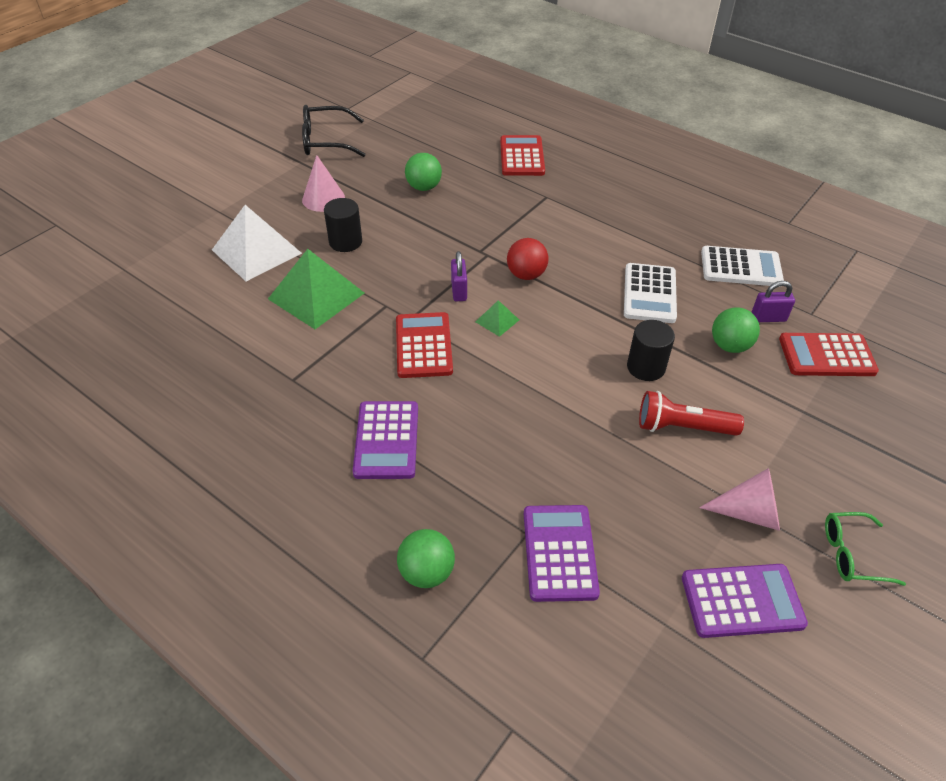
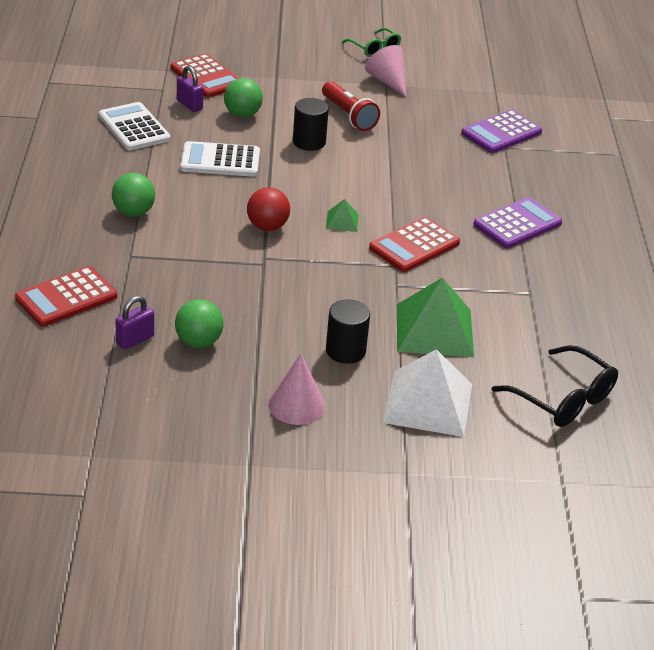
camera: 130 degrees left, 10 degrees down
black glasses [302,105,366,157] -> black glasses moved to [492,345,618,427]
green ball [397,529,455,588] -> green ball moved to [112,173,155,216]
purple padlock [451,251,467,301] -> purple padlock moved to [115,296,154,350]
white calculator [624,263,677,323] -> white calculator turned 150 degrees counterclockwise [180,141,260,177]
purple calculator [682,564,808,638] -> none

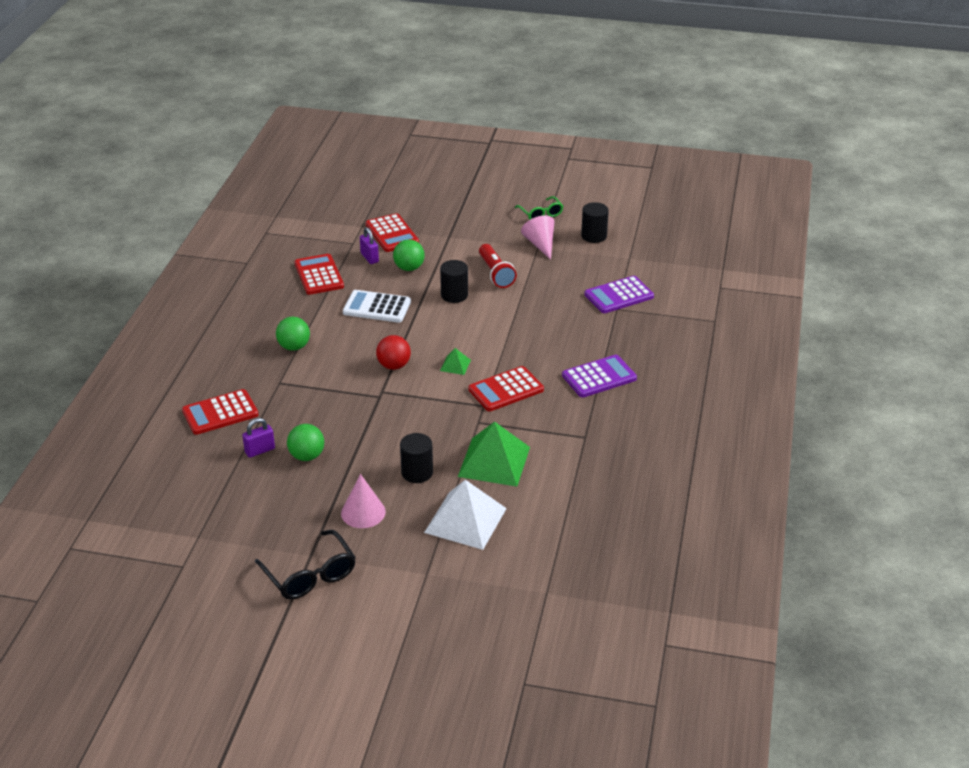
camera: 15 degrees right, 0 degrees up
white calculator [99,102,171,150] -> red calculator [294,254,344,295]
black glasses [492,345,618,427] -> black glasses moved to [255,530,356,600]
none -> black cylinder [581,202,609,243]

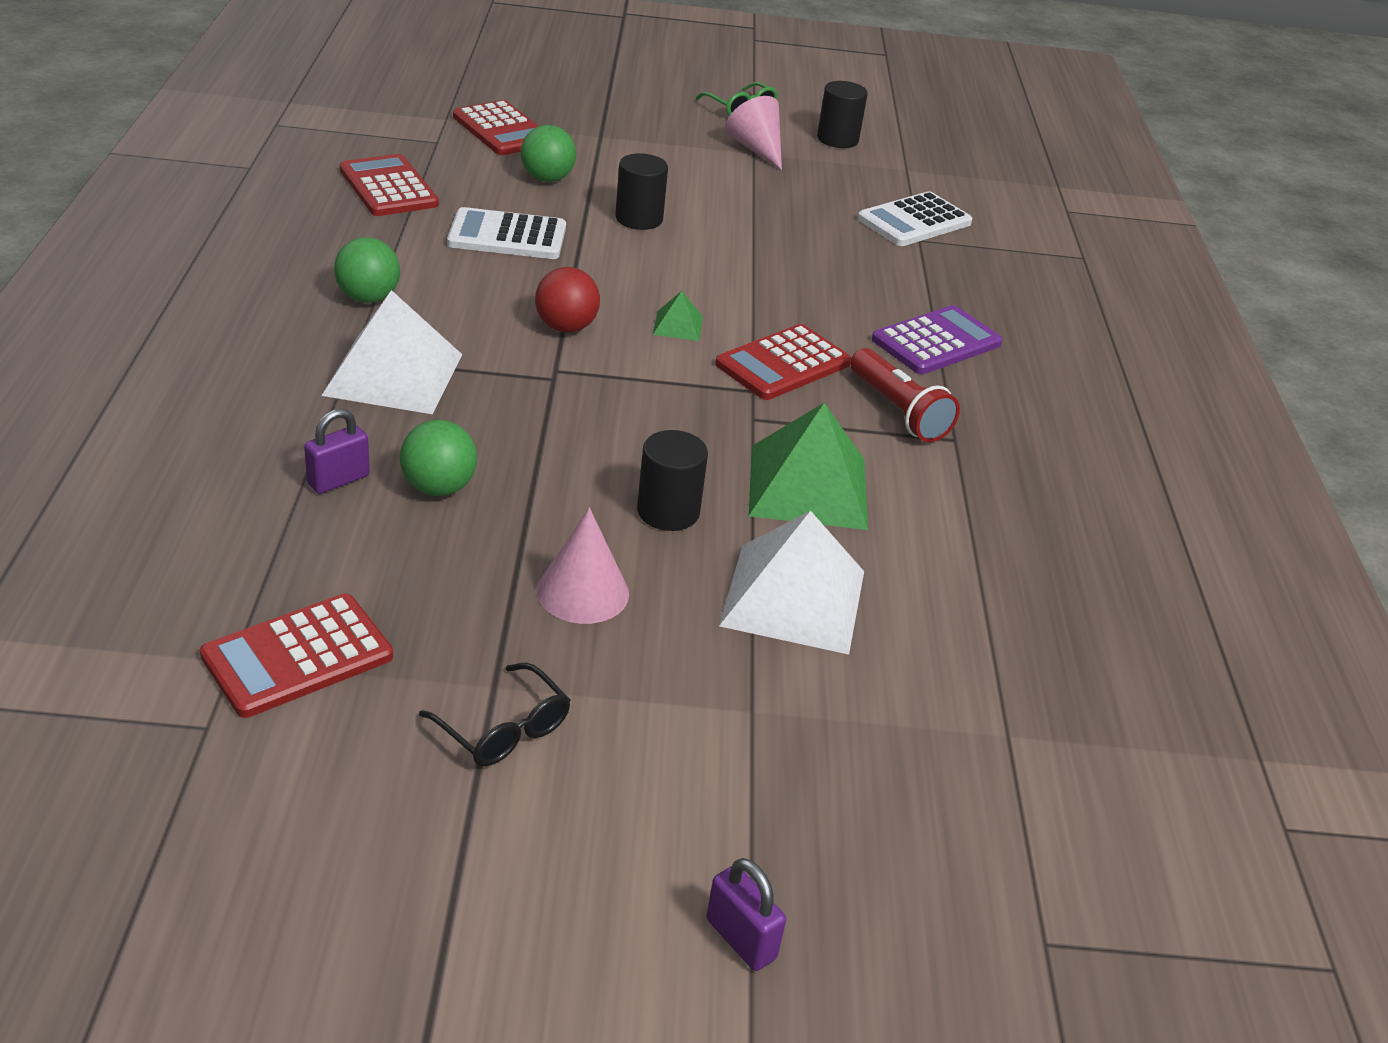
camera: 15 degrees left, 0 degrees up
red calculator [182,389,259,435] -> red calculator moved to [200,593,393,718]
black glasses [255,530,356,600] -> black glasses [419,663,570,766], size x0.65
purple padlock [360,227,379,264] -> purple padlock moved to [707,858,786,971]
red flashlight [479,244,517,288] -> red flashlight moved to [850,348,960,442]
purple calculator [584,276,654,313] -> white calculator [857,191,973,246]
none -> white pyramid [321,290,462,414]

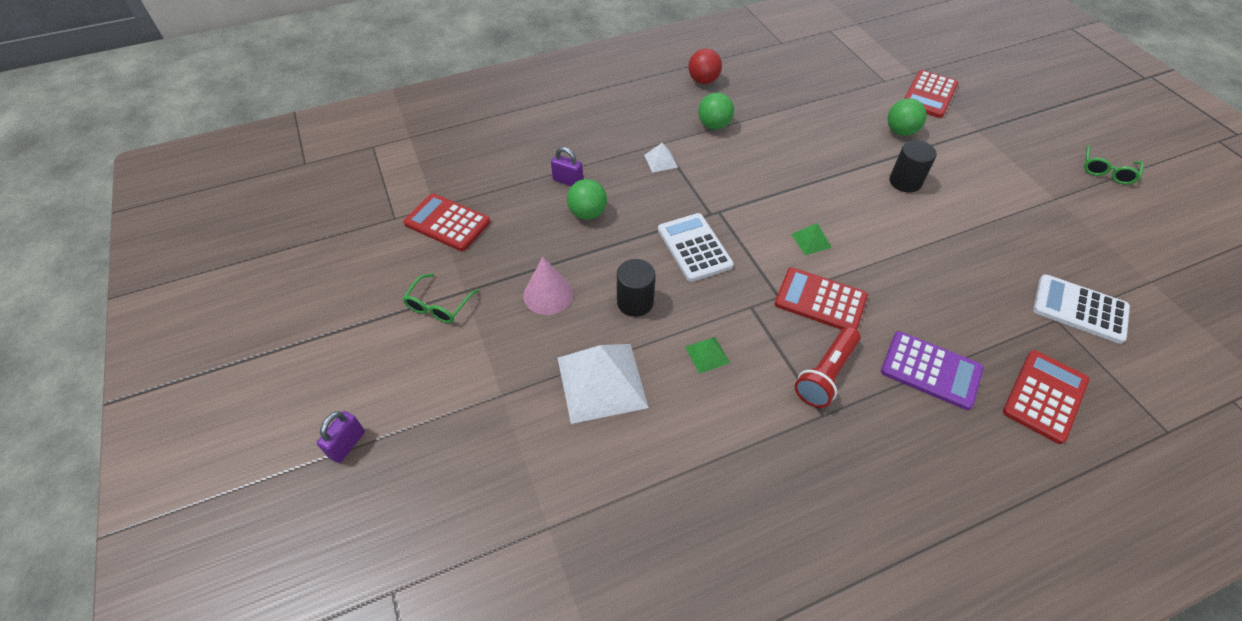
camera: 70 degrees right, 15 degrees up
white pyramid [321,290,462,414] -> white pyramid [644,143,678,173], size x0.45
red calculator [339,154,439,216] -> red calculator moved to [1003,350,1089,444]
black glasses [419,663,570,766] -> green glasses [402,273,479,323]
white calculator [447,207,566,259] -> white calculator moved to [658,213,734,282]
red ball [535,267,600,333] -> red ball moved to [688,49,722,84]
pink cone [725,96,782,170] -> none
green pyramid [749,403,868,530] -> green pyramid [685,337,730,374], size x0.45
black cylinder [817,81,868,148] -> none

